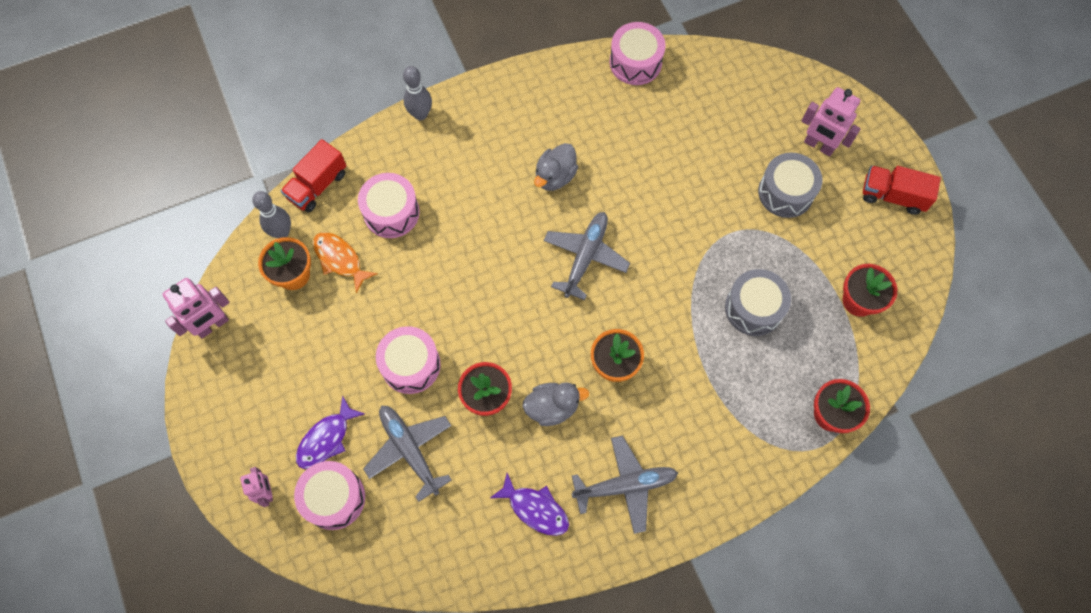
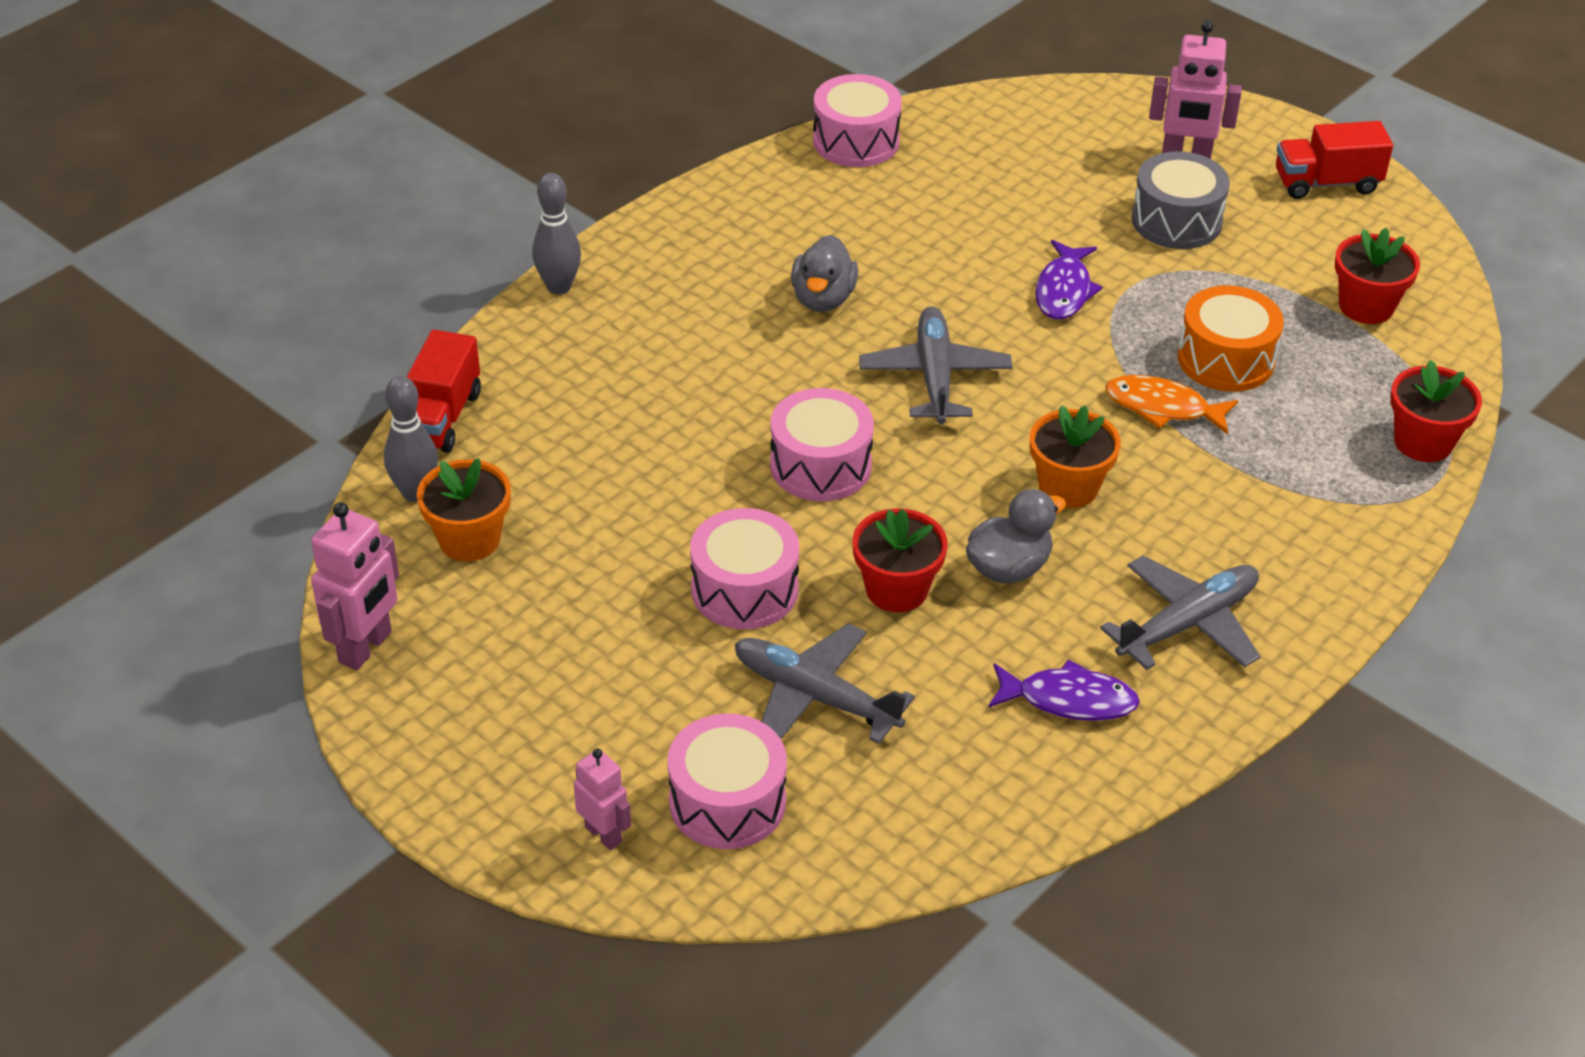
camera: 25 degrees left, 25 degrees down
purple fish [296,395,365,469] -> purple fish moved to [1035,240,1103,320]
orange fish [313,232,378,293] -> orange fish moved to [1105,375,1238,434]
pink drum [358,173,420,238] -> pink drum moved to [770,388,874,501]
grey drum [725,269,791,336] -> orange drum [1178,285,1284,392]

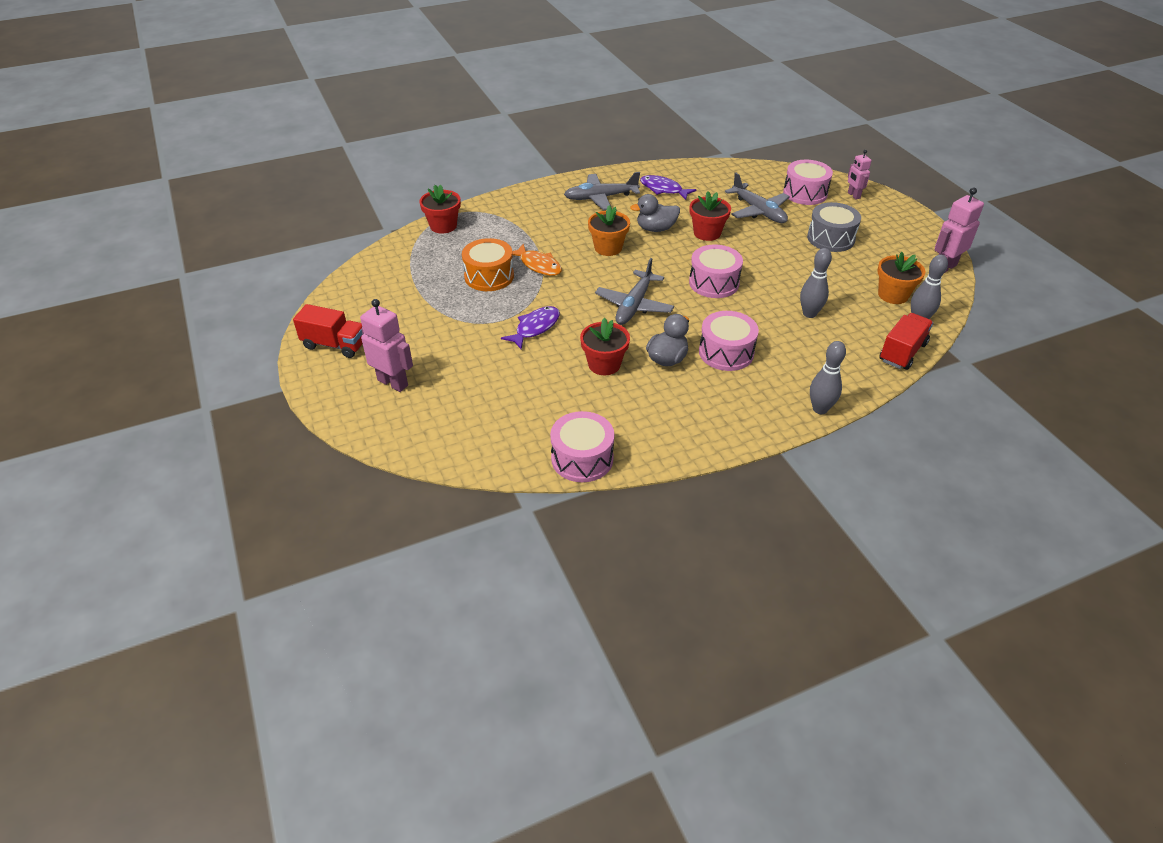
camera: 155 degrees left, 0 degrees up
pink drum [690,508,799,629] -> pink drum moved to [699,311,759,371]
grey drum [1132,151,1230,249] -> grey drum moved to [807,202,861,252]
red flower pot [1335,228,1420,324] -> red flower pot moved to [580,318,630,375]
none -> grey bowling pin [800,248,832,318]

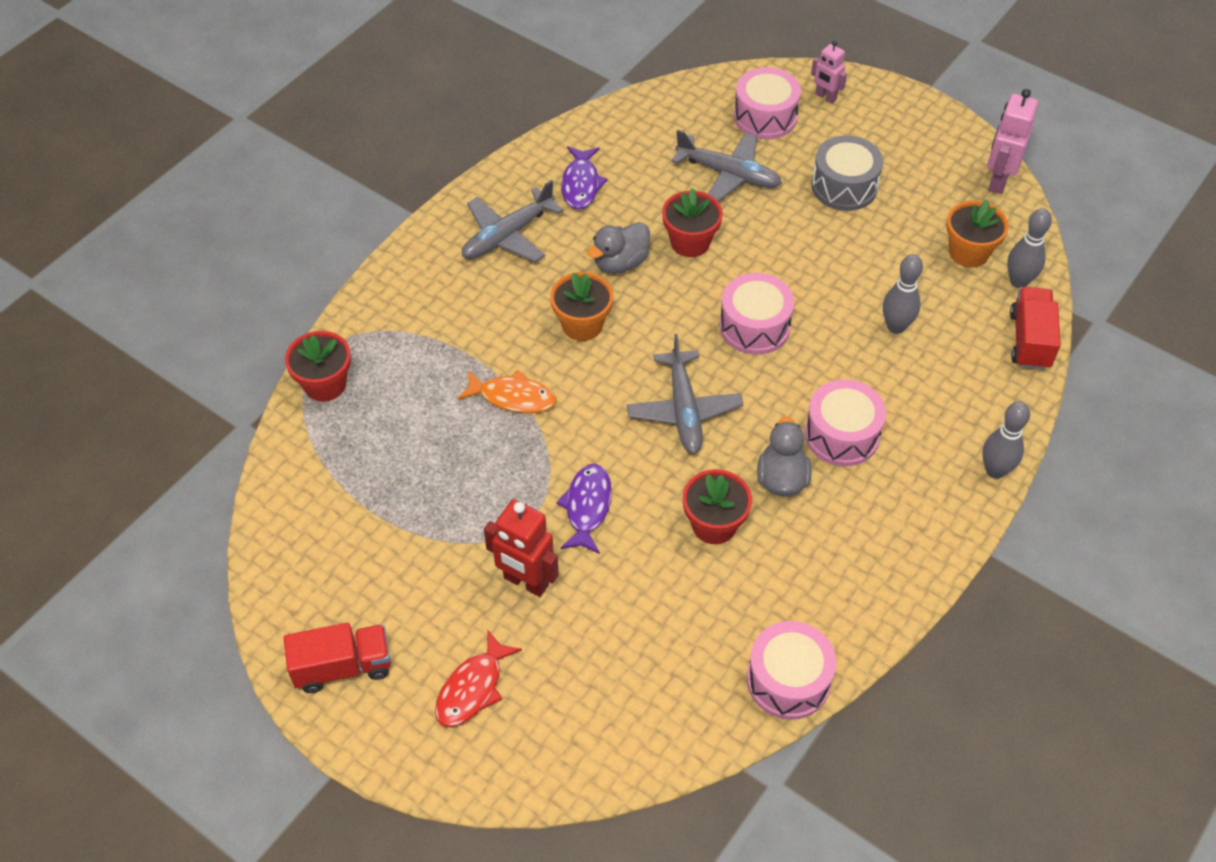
camera: 30 degrees left, 10 degrees up
pink robot [360,299,413,392] -> red fish [435,630,522,727]
orange drum [462,238,514,291] -> none
purple fish [640,175,696,200] -> purple fish turned 90 degrees counterclockwise [561,146,608,210]
none -> red robot [484,500,559,597]

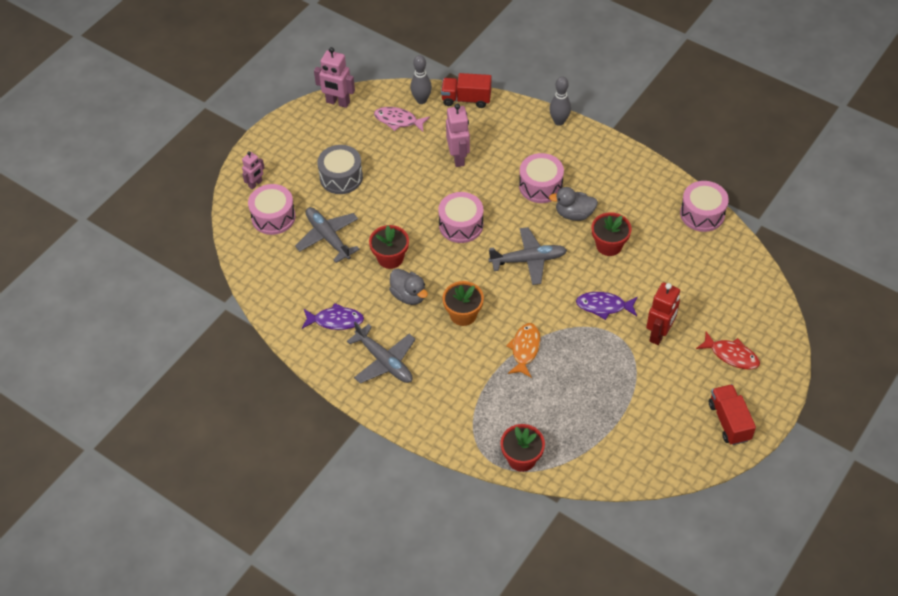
camera: 90 degrees left, 0 degrees up
grey plane [671,130,782,202] -> grey plane turned 60 degrees counterclockwise [295,207,360,263]
grey bowling pin [883,254,923,334] -> pink robot [446,104,470,167]
orange flower pot [946,200,1009,268] -> pink fish [374,107,430,132]

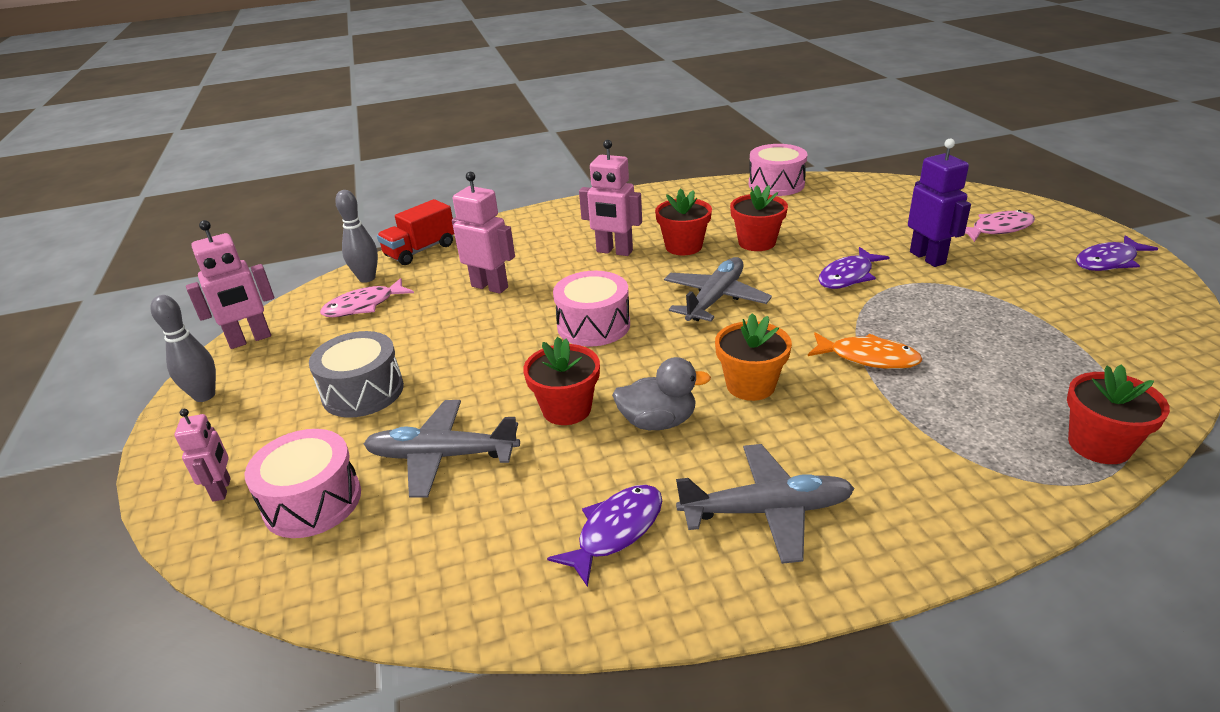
camera: 50 degrees left, 20 degrees down
orange fish [506,323,541,378] -> orange fish turned 150 degrees clockwise [808,332,923,369]
pink drum [519,153,564,203] -> pink robot [579,140,642,256]
grey bowling pin [549,77,571,126] -> grey bowling pin moved to [150,295,216,402]
grey duck [549,187,598,221] -> red flower pot [655,188,712,255]
red robot [646,282,680,345] -> purple robot [908,139,971,267]
red fish [696,331,760,369] -> pink fish [965,210,1035,242]
red truck [709,384,756,445] -> purple fish [1076,235,1158,271]

